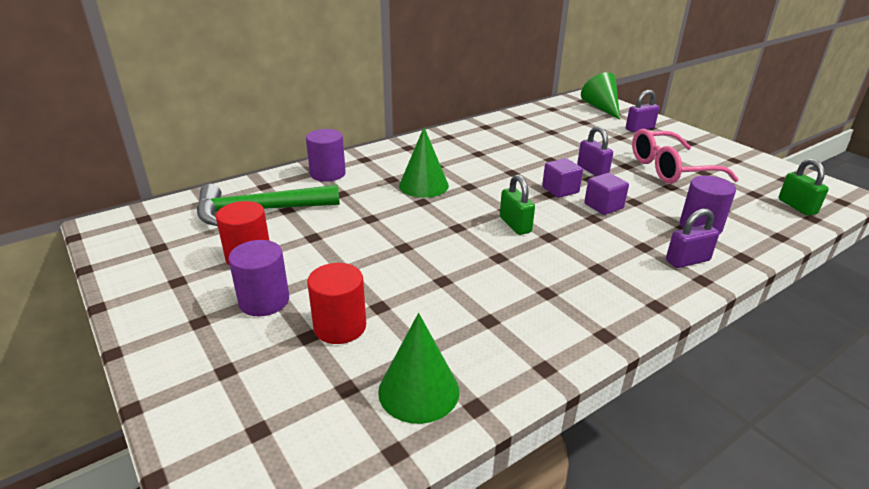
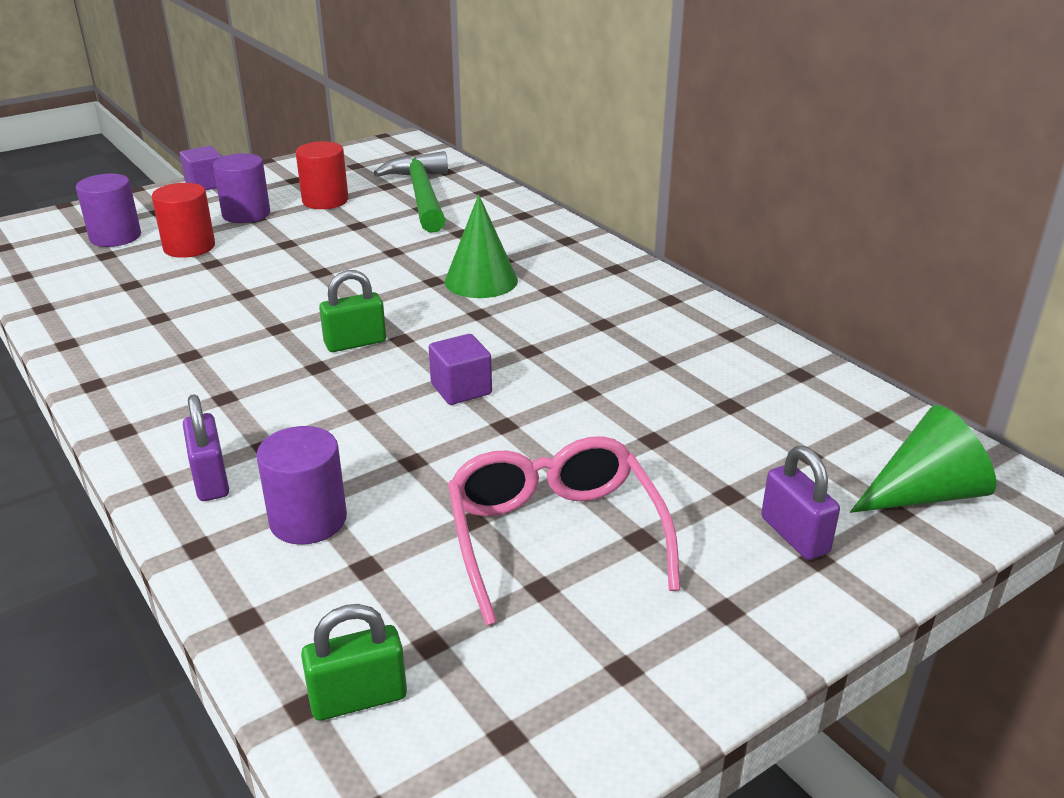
camera: 90 degrees right, 0 degrees up
purple cylinder [306,129,346,182] -> purple cylinder moved to [76,174,141,247]
green cone [378,313,459,424] -> none
purple padlock [577,126,613,176] -> none
purple cube [584,173,629,215] -> purple cube moved to [180,146,222,190]

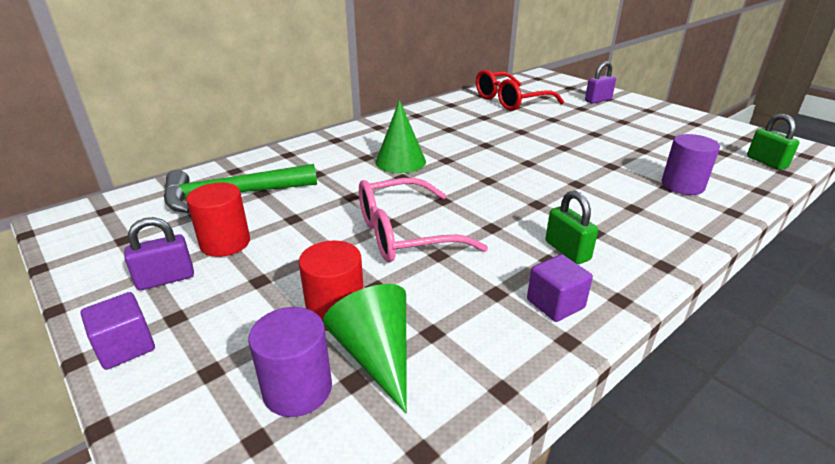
camera: 95 degrees left, 0 degrees up
purple padlock [183,394,229,501] -> purple padlock moved to [124,217,194,290]
purple cylinder [213,153,270,223] -> none
green padlock [319,270,386,352] -> green padlock moved to [545,191,598,264]
purple cube [429,334,492,405] -> purple cube moved to [527,254,593,322]
pink glasses [448,436,680,626] -> pink glasses moved to [359,178,488,263]
green cone [850,405,997,513] -> green cone moved to [323,284,407,413]
none -> red glasses [476,69,564,111]

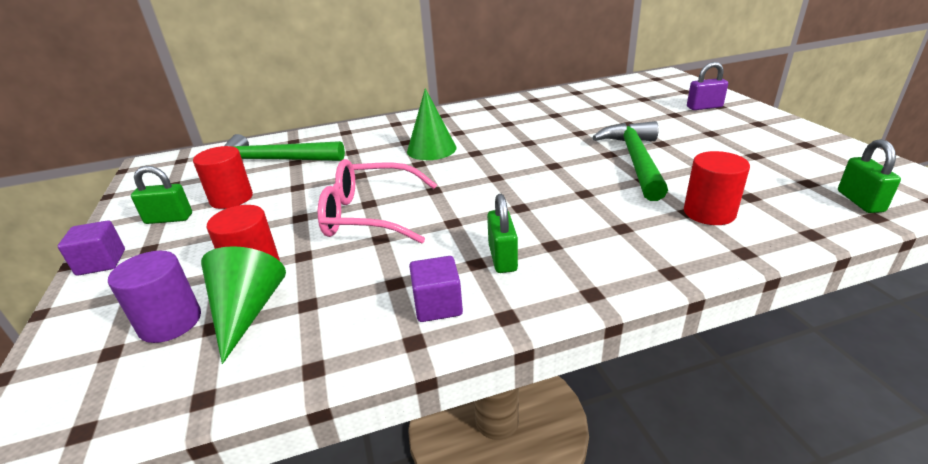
camera: 25 degrees right, 0 degrees up
purple padlock [124,217,194,290] -> green padlock [131,166,192,224]
red glasses [476,69,564,111] -> none
purple cylinder [661,134,720,195] -> red cylinder [684,151,750,225]
none -> green hammer [592,121,668,201]

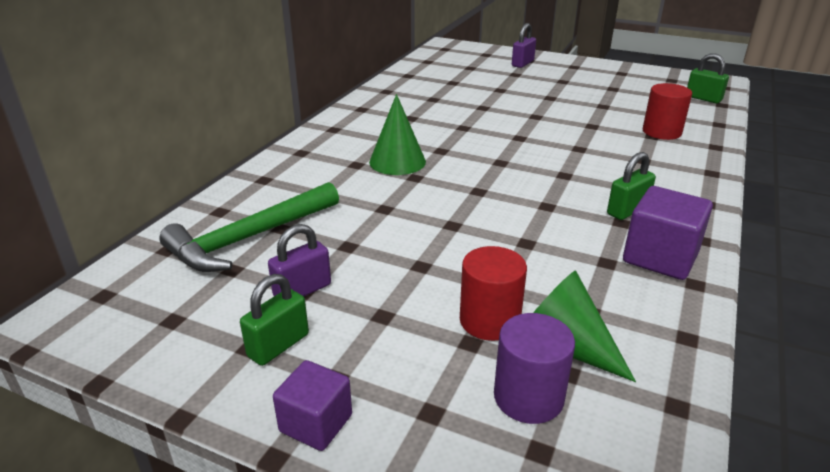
camera: 50 degrees left, 0 degrees up
red cylinder [193,146,253,209] -> purple padlock [268,224,331,297]
pink glasses [318,159,437,244] -> none
purple cube [409,256,463,322] -> purple cube [623,186,713,280], size x1.55
green padlock [487,194,518,273] -> green padlock turned 75 degrees counterclockwise [607,152,656,220]
green hammer [592,121,668,201] -> none

